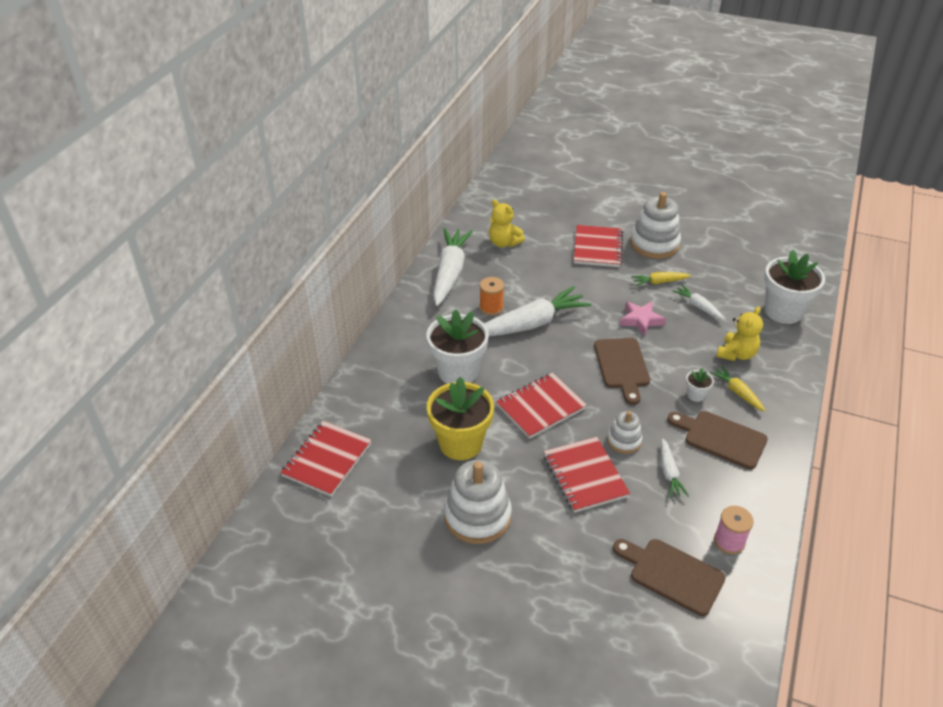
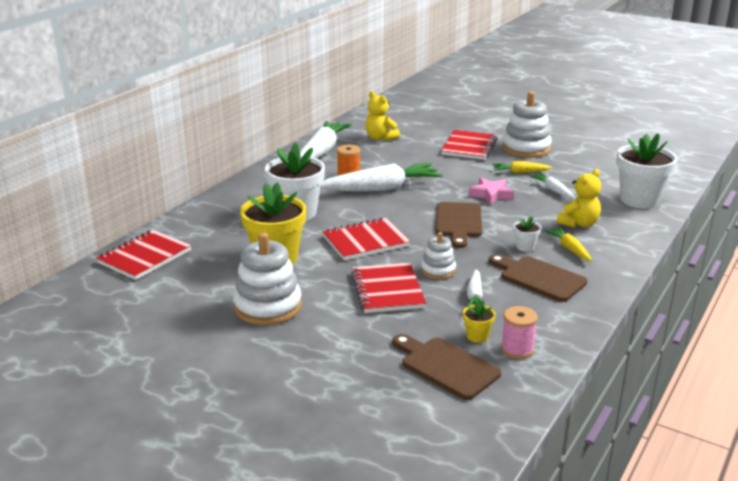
camera: 10 degrees right, 15 degrees down
none -> yellow flower pot [463,300,496,343]

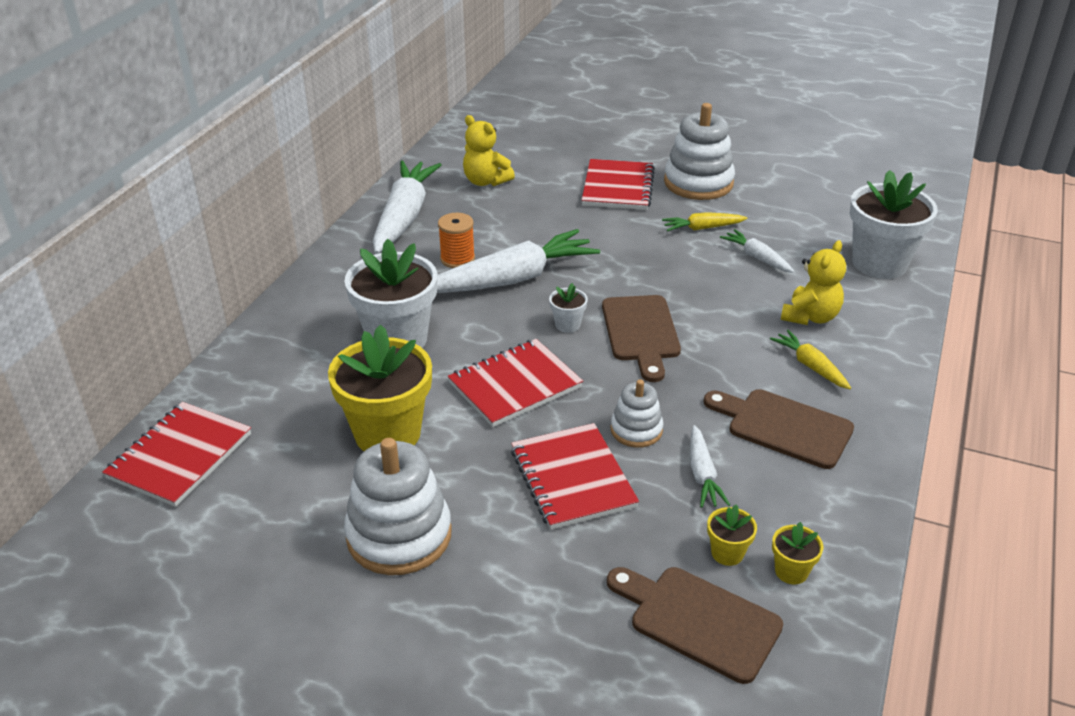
camera: 10 degrees left, 10 degrees up
pink star [468,177,514,205] -> none
pink spool [501,306,538,359] -> yellow flower pot [772,522,823,584]
white flower pot [513,217,541,252] -> white flower pot moved to [549,283,588,333]

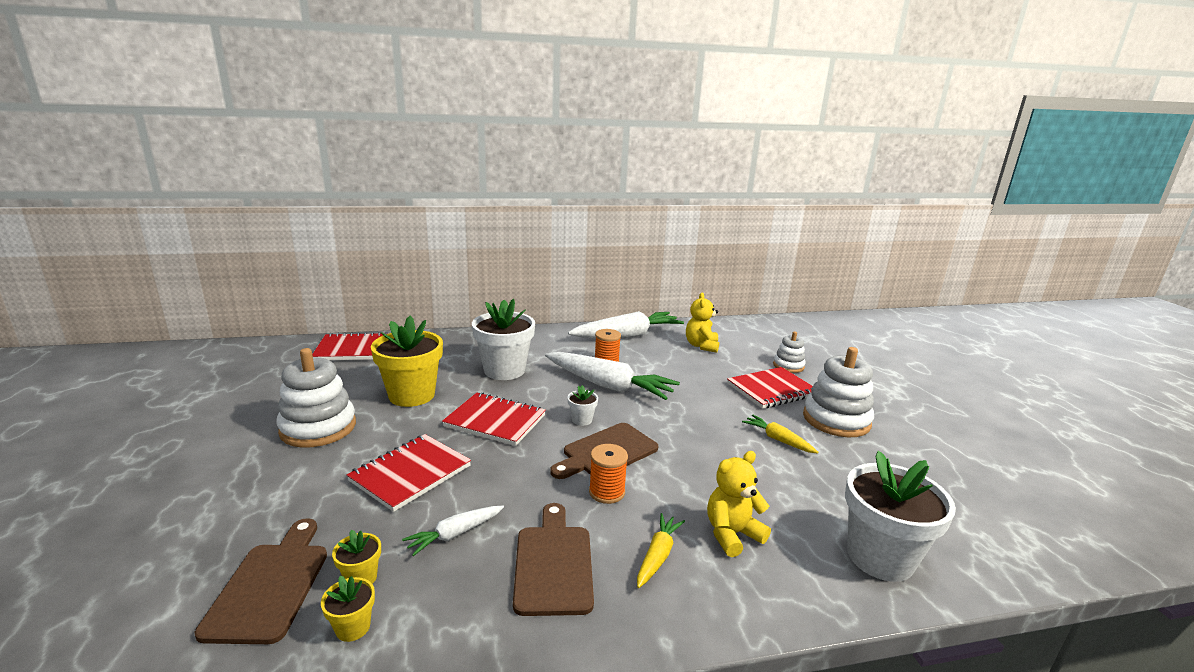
camera: 55 degrees right, 15 degrees down
white stacking toy [610,379,664,448] -> white stacking toy moved to [773,331,806,373]
white carrot [720,229,794,273] -> none
yellow teddy bear [781,240,846,325] -> yellow teddy bear turned 150 degrees clockwise [707,451,771,557]
none -> orange spool [589,444,628,504]

